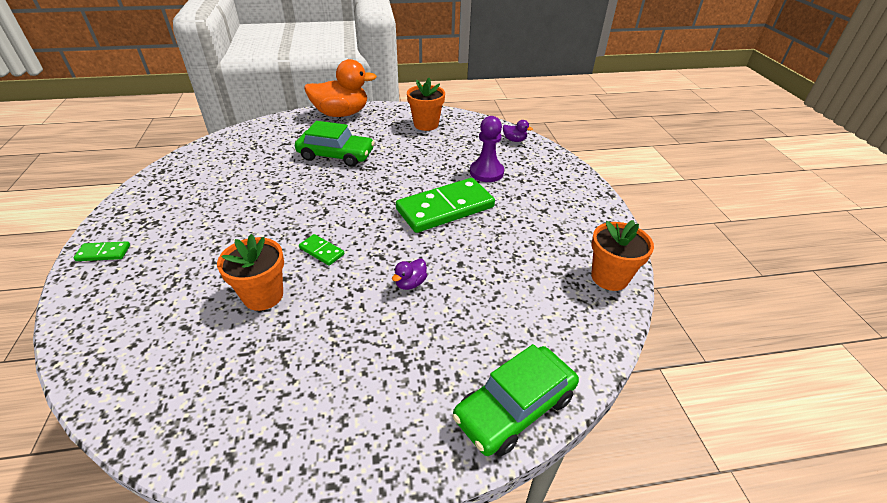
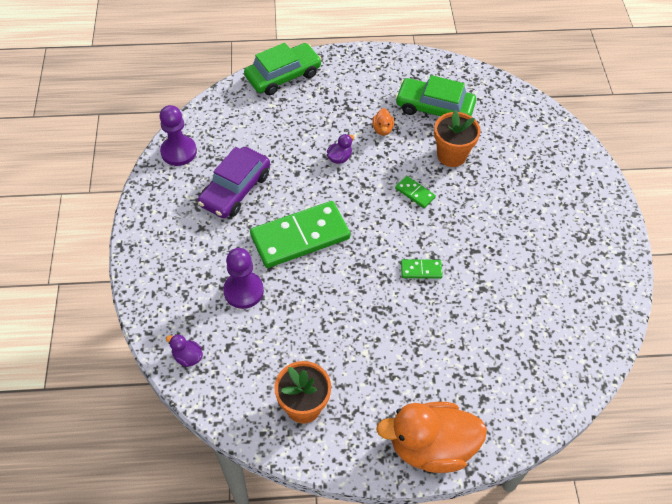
camera: 175 degrees left, 15 degrees up
green domino [73,241,130,261] -> green domino moved to [401,259,443,279]
green car [295,121,375,167] -> green car moved to [395,75,476,116]
orange flower pot [591,220,654,291] -> purple pawn [160,105,197,166]
none -> purple car [198,147,270,218]
none -> orange duck [372,108,394,136]

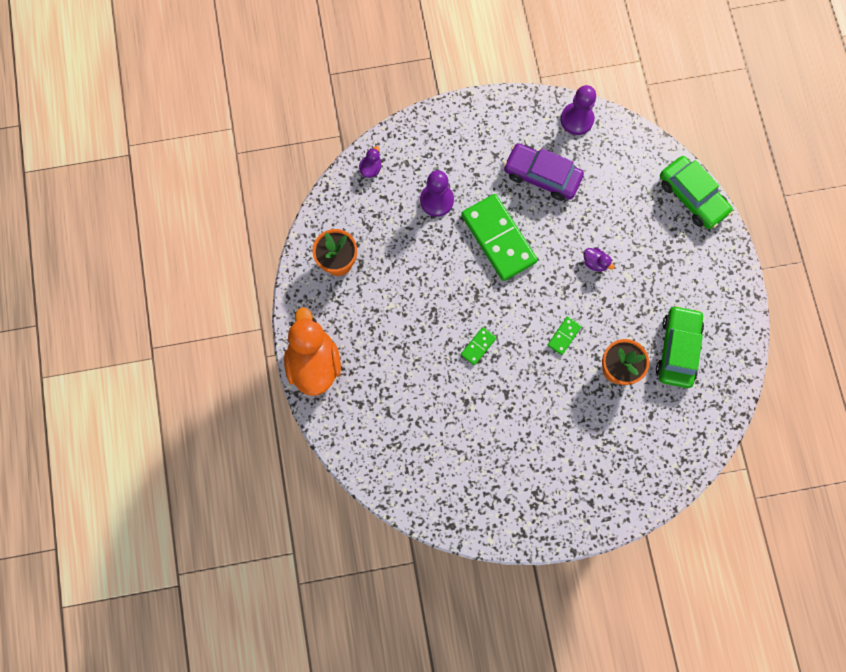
camera: 85 degrees right, 20 degrees up
orange duck [372,108,394,136] -> none
green domino [401,259,443,279] -> green domino turned 45 degrees clockwise [461,327,497,365]

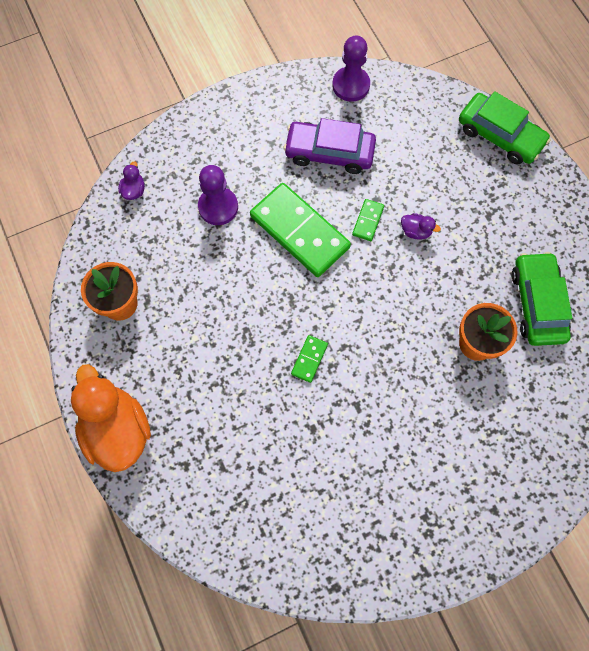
camera: 15 degrees left, 5 degrees down
green domino [547,316,582,355] -> green domino moved to [352,199,384,241]

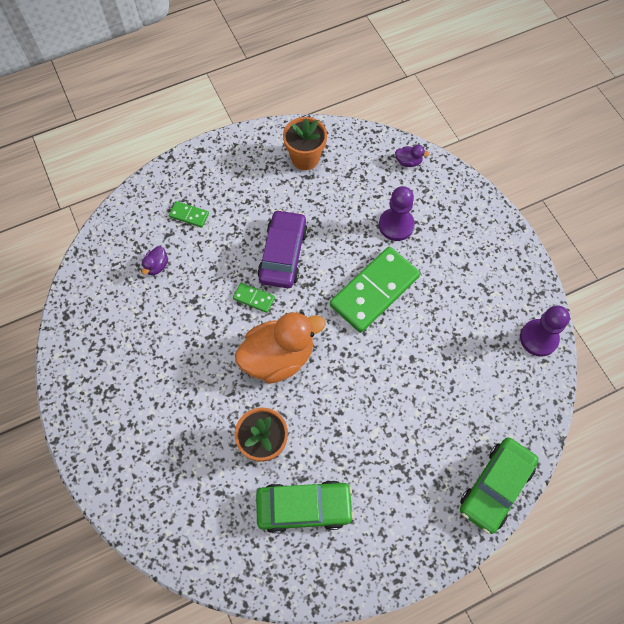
camera: 90 degrees right, 5 degrees down
orange duck [71,364,151,472] -> orange duck moved to [235,312,326,384]
purple car [284,118,376,174] -> purple car moved to [257,210,308,288]
green domino [352,199,384,241] -> green domino moved to [169,201,209,228]
purple duck [401,213,441,240] -> purple duck moved to [141,246,168,275]

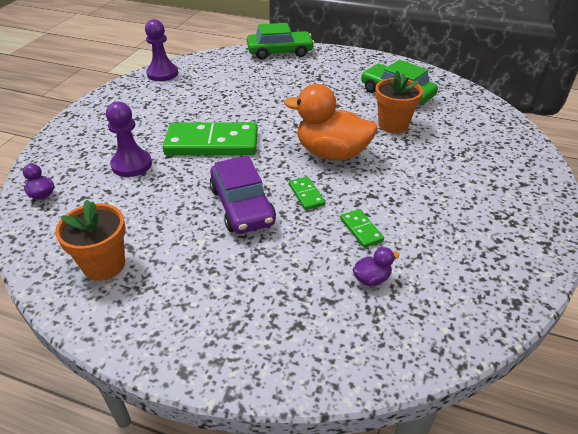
camera: 135 degrees left, 25 degrees down
green domino [169,201,209,228] -> green domino moved to [340,209,384,248]
purple car [257,210,308,288] -> purple car turned 75 degrees counterclockwise [210,156,276,234]

